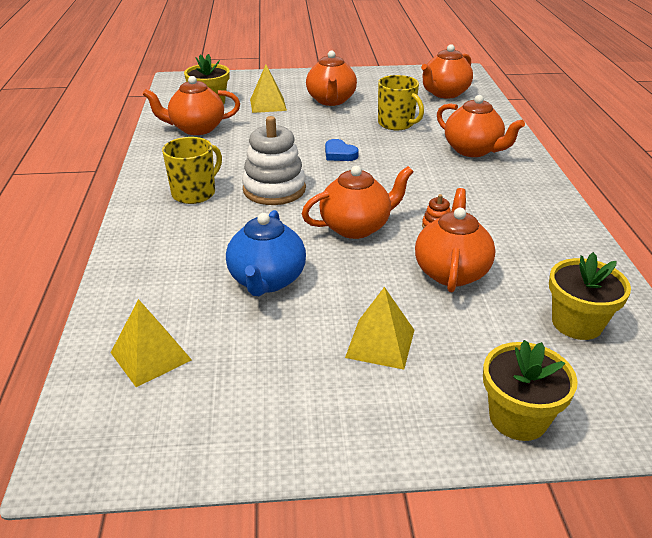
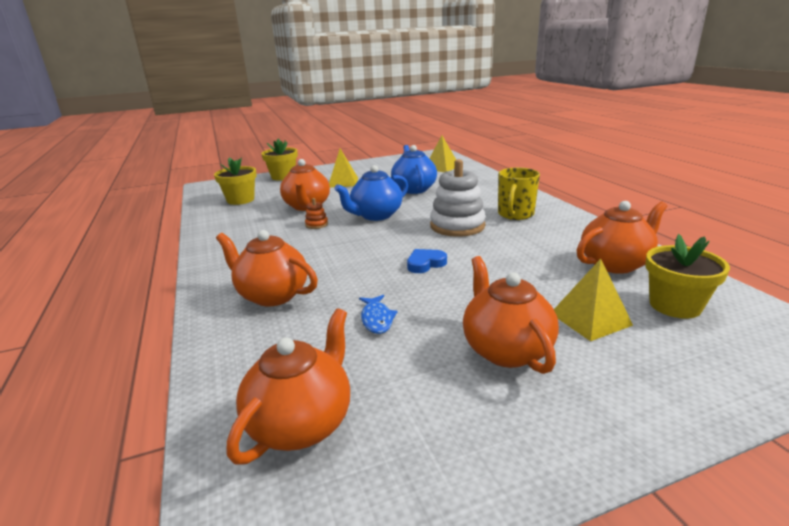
camera: 165 degrees right, 10 degrees down
orange teapot [302,166,413,239] -> blue teapot [334,165,408,221]
blue heart [325,139,359,161] -> blue heart turned 60 degrees counterclockwise [407,249,447,273]
yellow mug [378,75,424,130] -> blue fish [359,295,398,334]

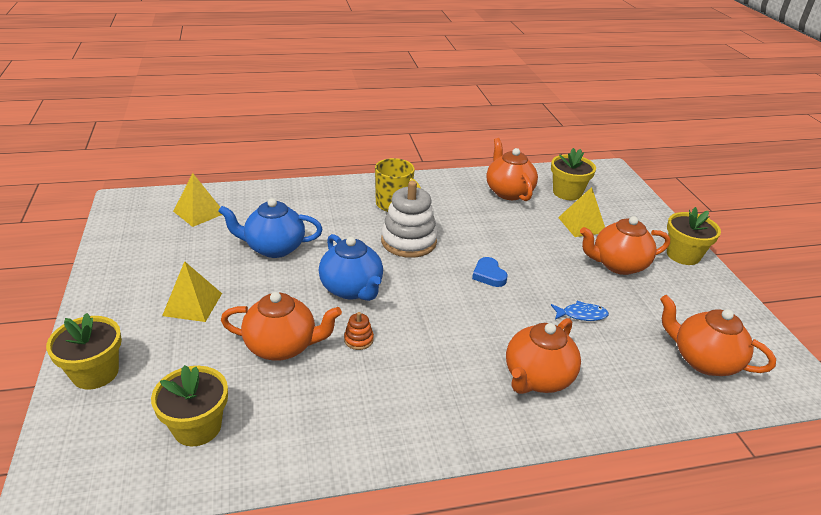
camera: 85 degrees left, 10 degrees up
none -> yellow flower pot [667,207,721,265]

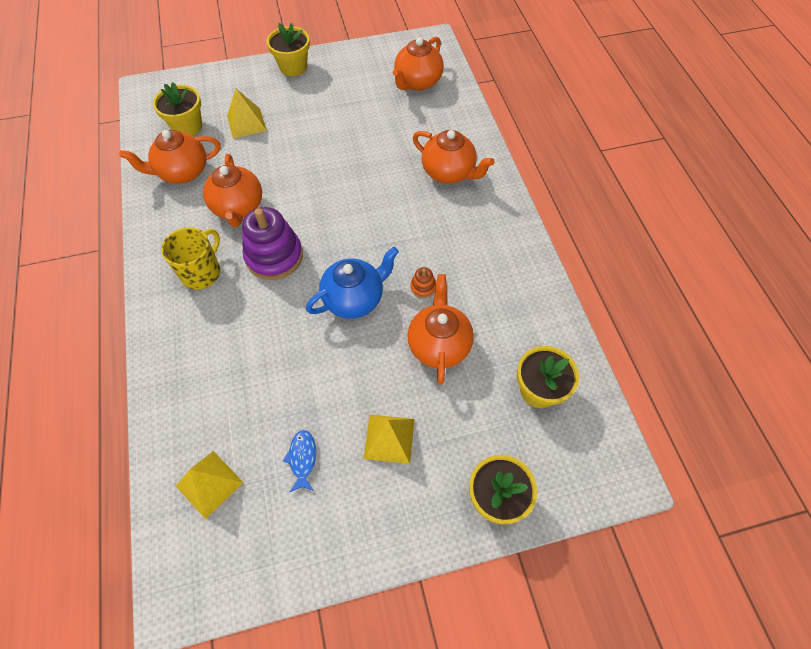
camera: 90 degrees left, 25 degrees up
blue teapot [218,198,322,258] -> none
white stacking toy [381,181,438,258] -> purple stacking toy [242,207,303,280]
blue heart [472,257,508,287] -> none
blue fish [551,301,609,321] -> blue fish moved to [283,430,316,492]
orange teapot [580,216,670,275] -> orange teapot moved to [203,154,262,227]

